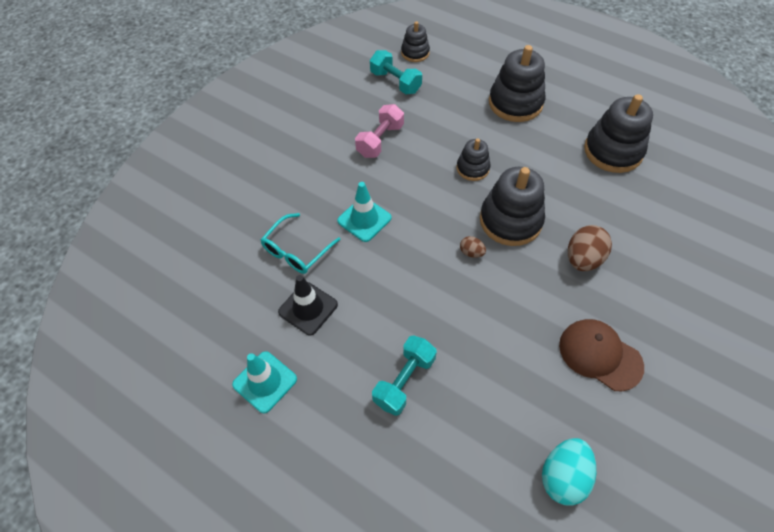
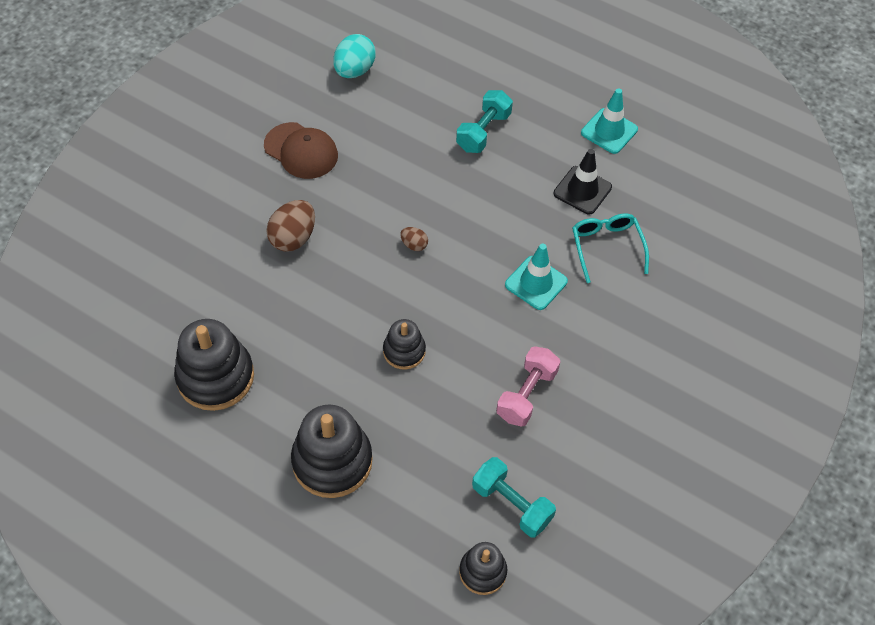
camera: 175 degrees right, 0 degrees up
turquoise glasses [261,213,341,274] -> turquoise glasses turned 45 degrees counterclockwise [572,213,649,283]
black stacking toy [480,167,545,246] -> none

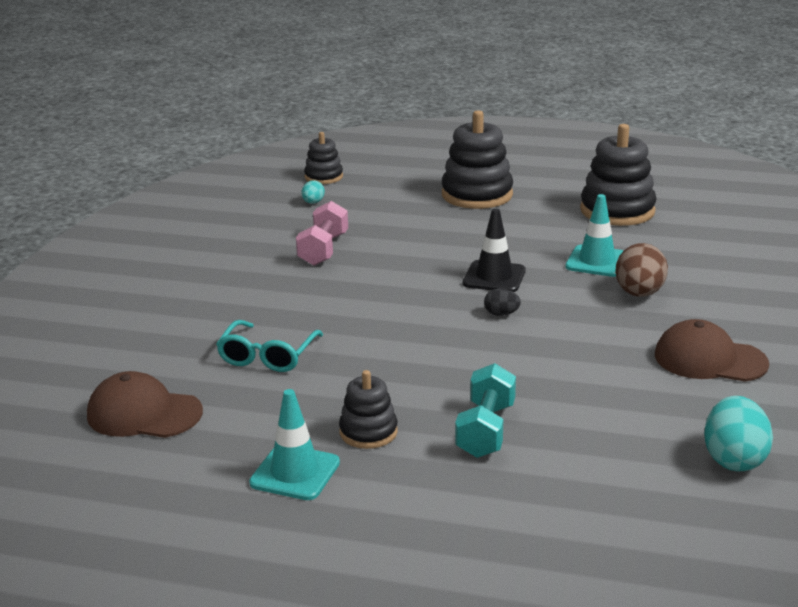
camera: 165 degrees right, 30 degrees down
black stacking toy [383,319,426,369] -> black stacking toy moved to [339,370,398,449]
brown egg [400,227,428,251] -> black egg [484,289,521,316]
turquoise dumbbell [472,457,556,537] -> turquoise egg [301,180,325,204]
turquoise traffic cone [505,244,568,310] -> turquoise traffic cone moved to [565,194,624,277]
black traffic cone [554,149,612,214] -> black traffic cone moved to [463,209,526,292]
turquoise glasses [572,213,649,283] -> turquoise glasses turned 45 degrees clockwise [216,320,323,372]
none -> brown cap [87,371,203,438]

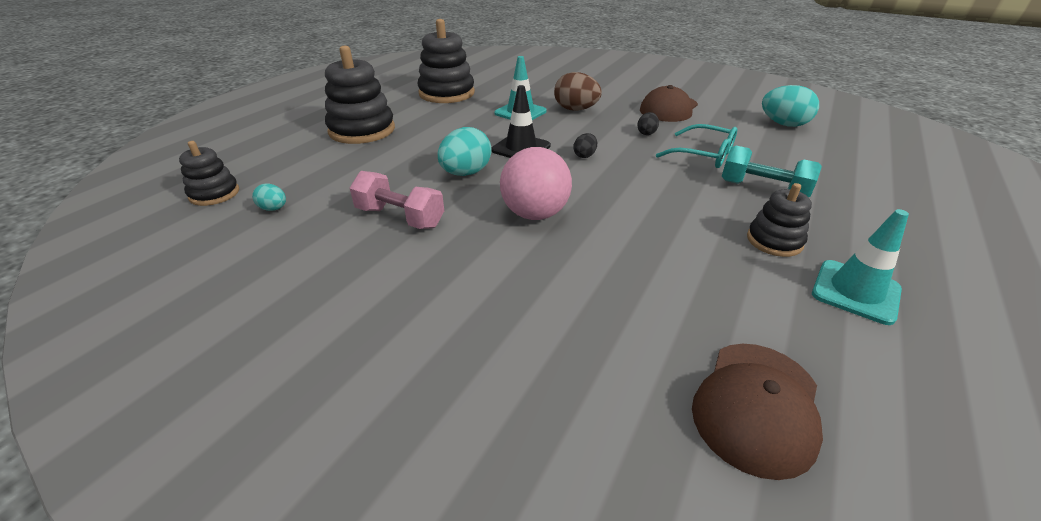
camera: 75 degrees left, 10 degrees up
turquoise glasses [216,320,323,372] -> turquoise glasses moved to [656,124,737,168]
none -> turquoise egg [438,127,491,176]
none -> pink ball [500,147,572,220]
none -> black egg [637,112,659,135]

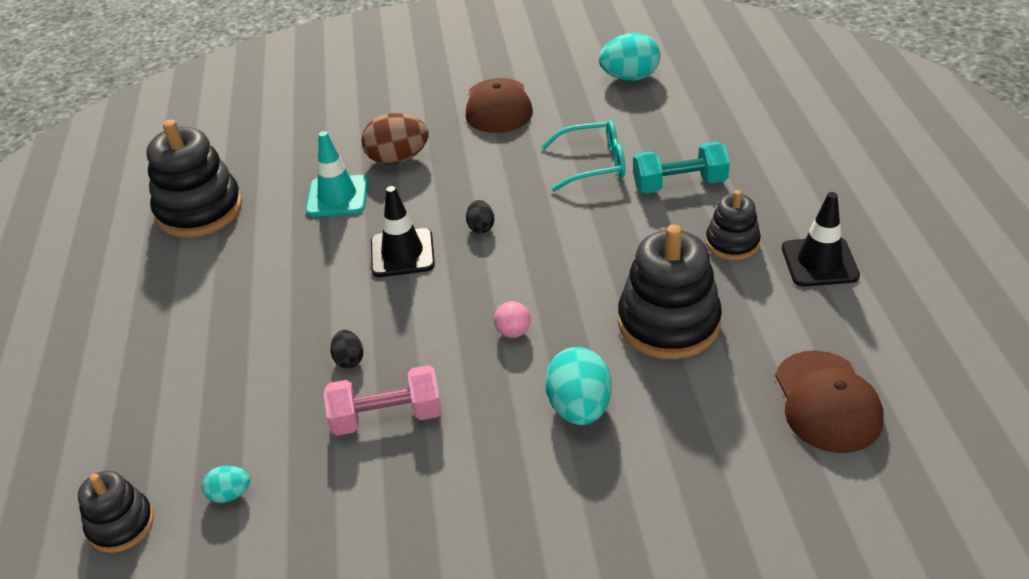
camera: 35 degrees left, 5 degrees up
black stacking toy [325,46,395,144] -> black stacking toy moved to [618,225,722,359]
turquoise egg [438,127,491,176] -> turquoise egg moved to [545,347,612,425]
pink ball [500,147,572,220] -> pink ball [494,301,530,338], size x0.45
black egg [637,112,659,135] -> black egg moved to [330,330,363,369]
turquoise traffic cone [812,209,909,325] -> black traffic cone [782,192,860,287]

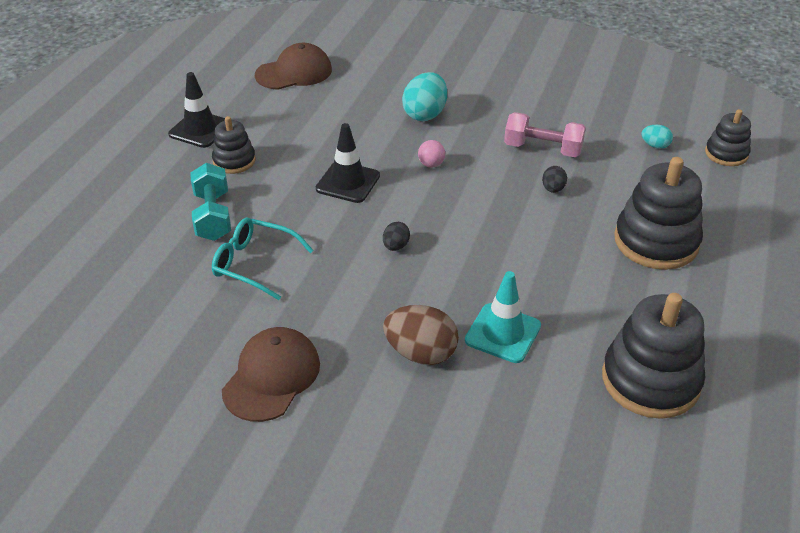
camera: 155 degrees left, 0 degrees up
black traffic cone [371,186,435,277] -> black traffic cone moved to [316,123,380,203]
turquoise egg [599,33,660,81] -> none
black stacking toy [618,225,722,359] -> black stacking toy moved to [614,157,703,270]
turquoise dumbbell [633,142,730,193] -> turquoise dumbbell turned 60 degrees clockwise [190,163,231,241]
brown cap [775,350,884,453] -> brown cap turned 45 degrees clockwise [255,43,332,90]

